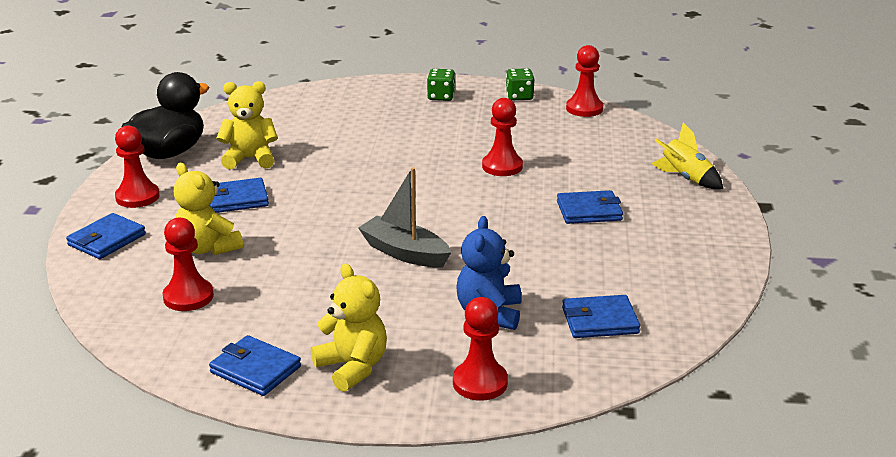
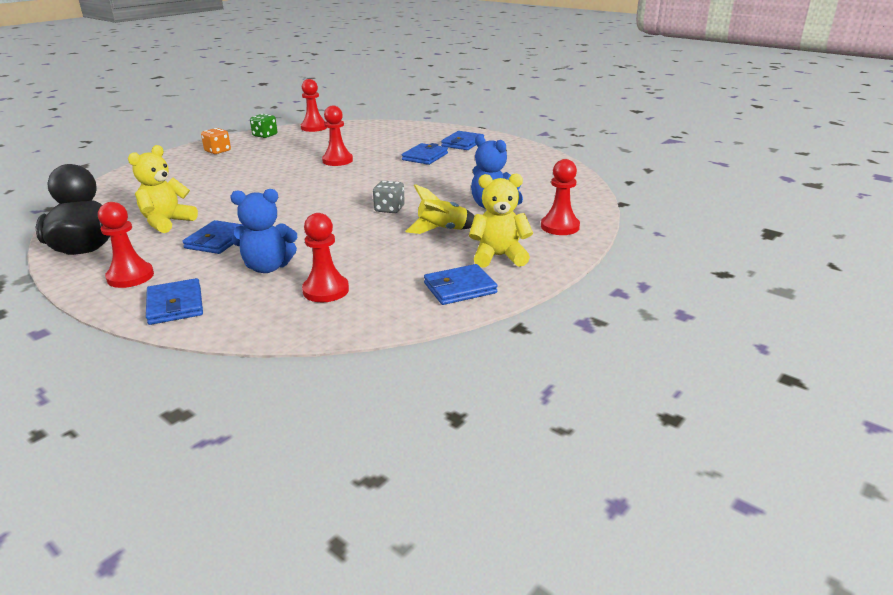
camera: 55 degrees left, 0 degrees up
yellow teddy bear [174,163,243,255] -> blue teddy bear [230,189,297,273]
grey boat [358,167,451,268] -> grey dice [373,181,405,213]
green dice [427,69,455,101] -> orange dice [201,128,231,154]
blue wallet [562,295,640,338] -> blue wallet moved to [441,131,484,150]
yellow rocket [651,122,723,189] -> yellow rocket moved to [405,184,475,234]

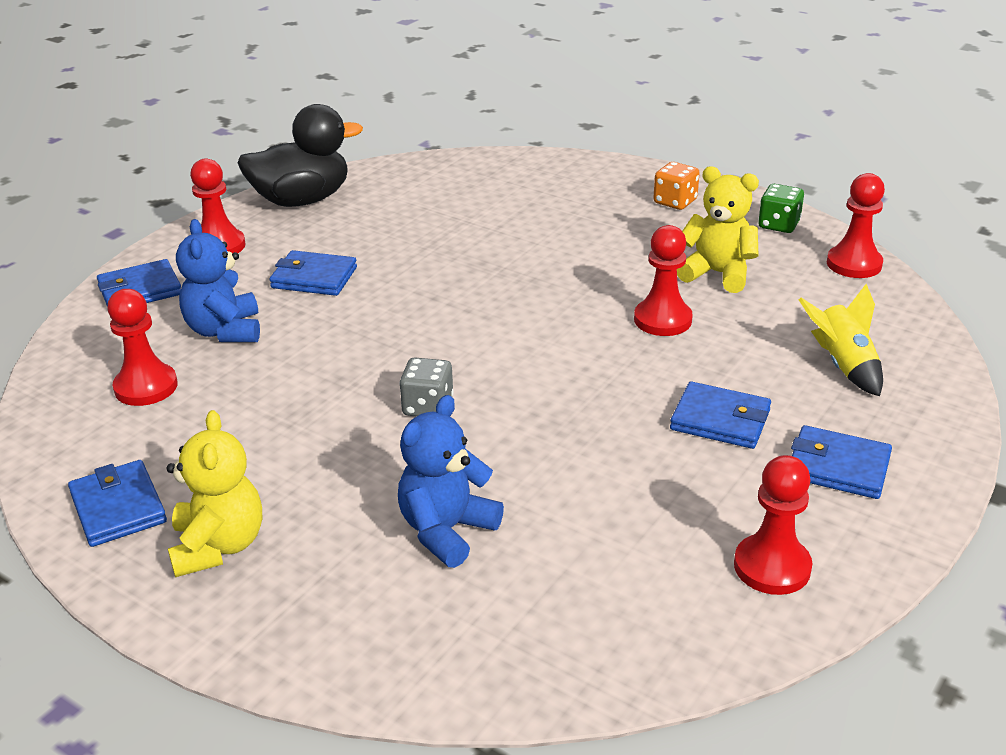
camera: 85 degrees right, 5 degrees up
yellow teddy bear [128,145,198,233] -> yellow teddy bear moved to [677,166,759,293]
yellow rocket [405,184,475,234] -> yellow rocket moved to [799,284,883,396]
red pawn [541,159,580,235] -> red pawn moved to [734,455,812,595]

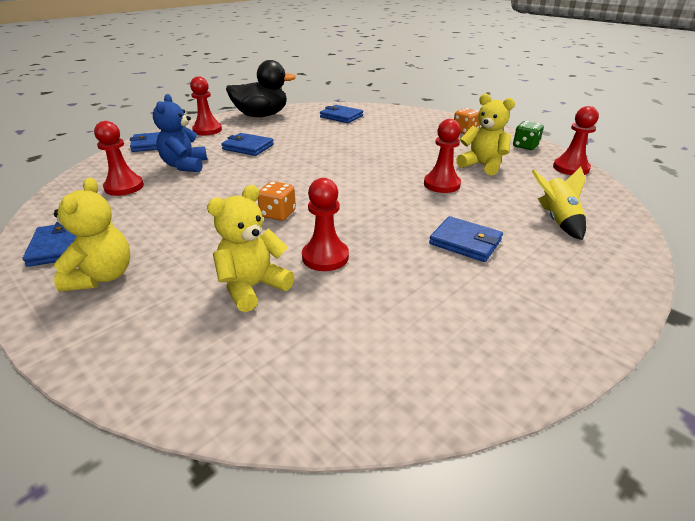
camera: 10 degrees right, 0 degrees up
blue teddy bear [398,395,504,568] -> yellow teddy bear [207,185,295,312]
grey dice [399,358,454,416] -> orange dice [258,181,296,221]
red pawn [734,455,812,595] -> red pawn moved to [302,178,349,271]
blue wallet [791,425,892,499] -> blue wallet moved to [320,105,363,123]

